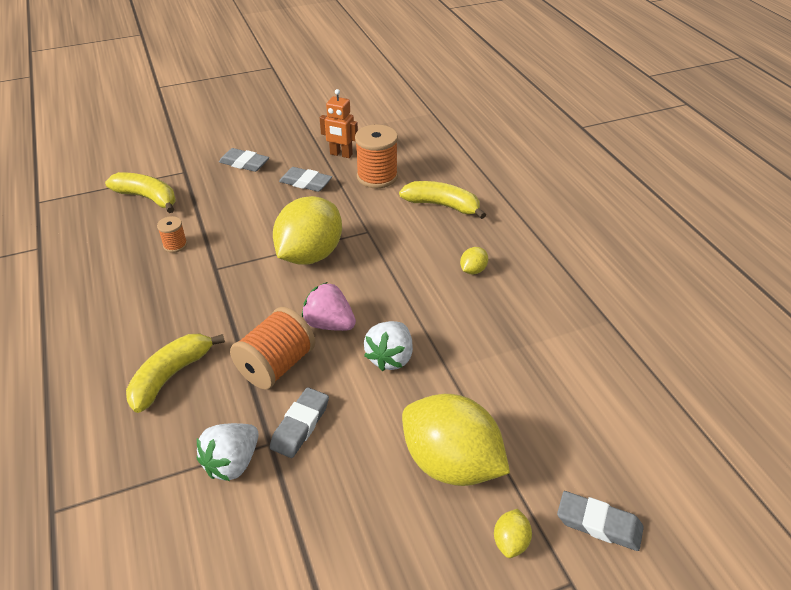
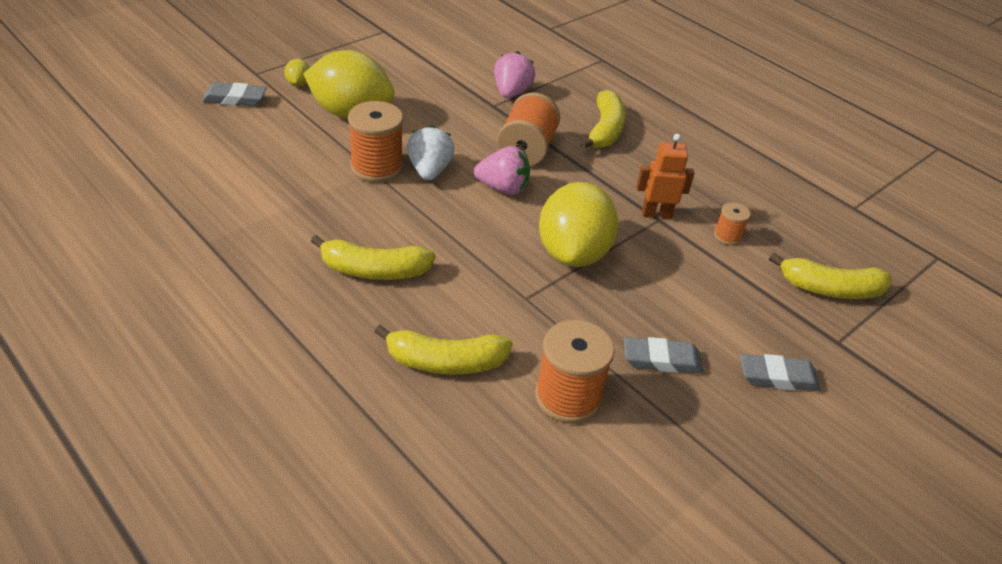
camera: 155 degrees right, 0 degrees up
white strawberry [197,423,259,481] -> pink strawberry [494,51,535,98]
grey eraser [270,387,329,458] -> none
orange robot [320,89,358,158] -> orange robot moved to [636,134,695,219]
yellow lemon [460,247,488,275] -> yellow banana [311,235,436,280]
none -> orange spool [348,101,403,183]

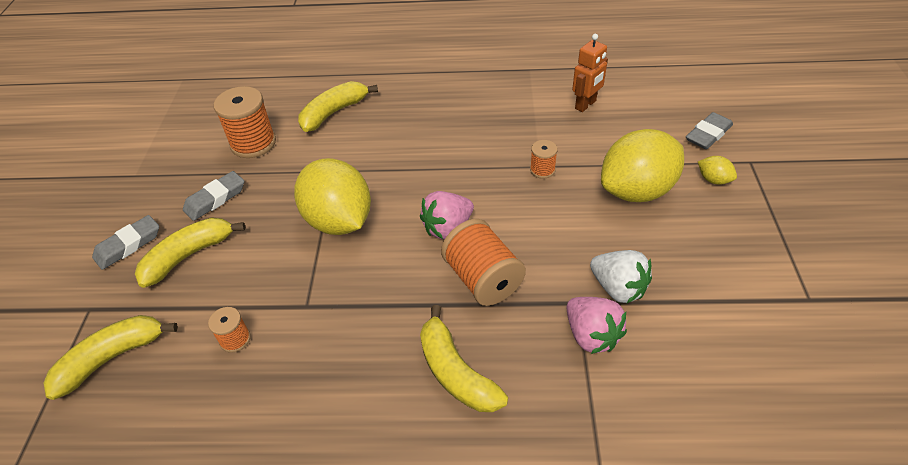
camera: 140 degrees right, 5 degrees up
yellow banana [311,235,436,280] -> yellow banana moved to [135,217,245,288]
orange spool [348,101,403,183] -> orange spool [530,140,557,179], size x0.51
white strawberry [407,125,455,180] -> white strawberry moved to [590,250,652,303]
orange robot [636,134,695,219] -> orange robot moved to [572,34,608,112]

